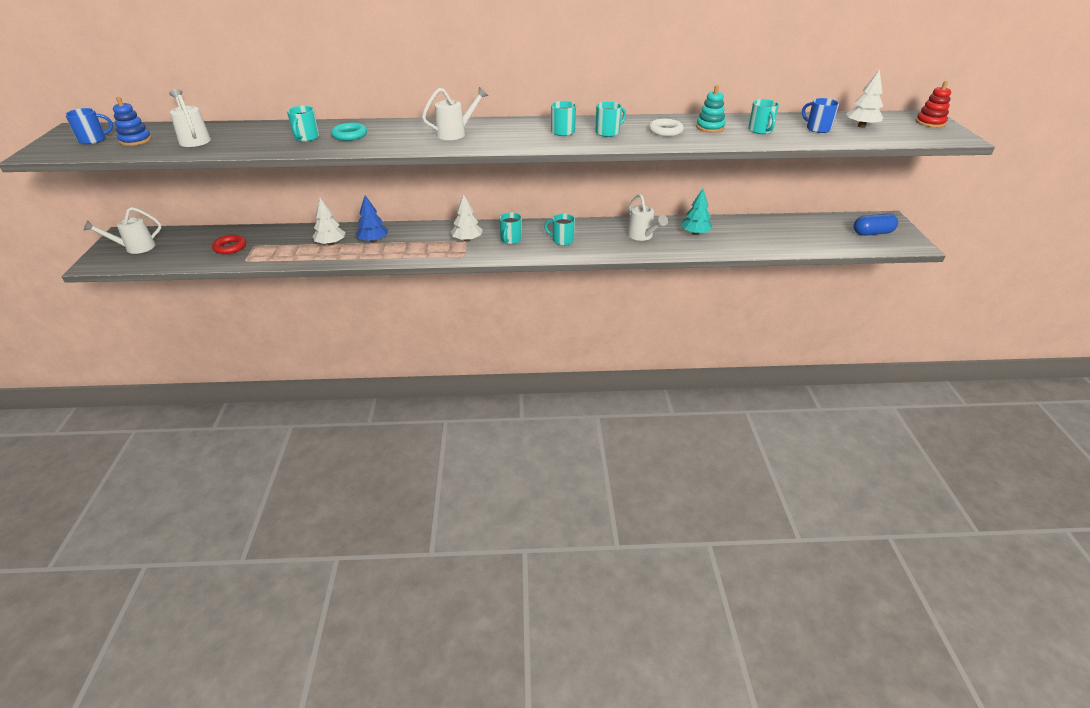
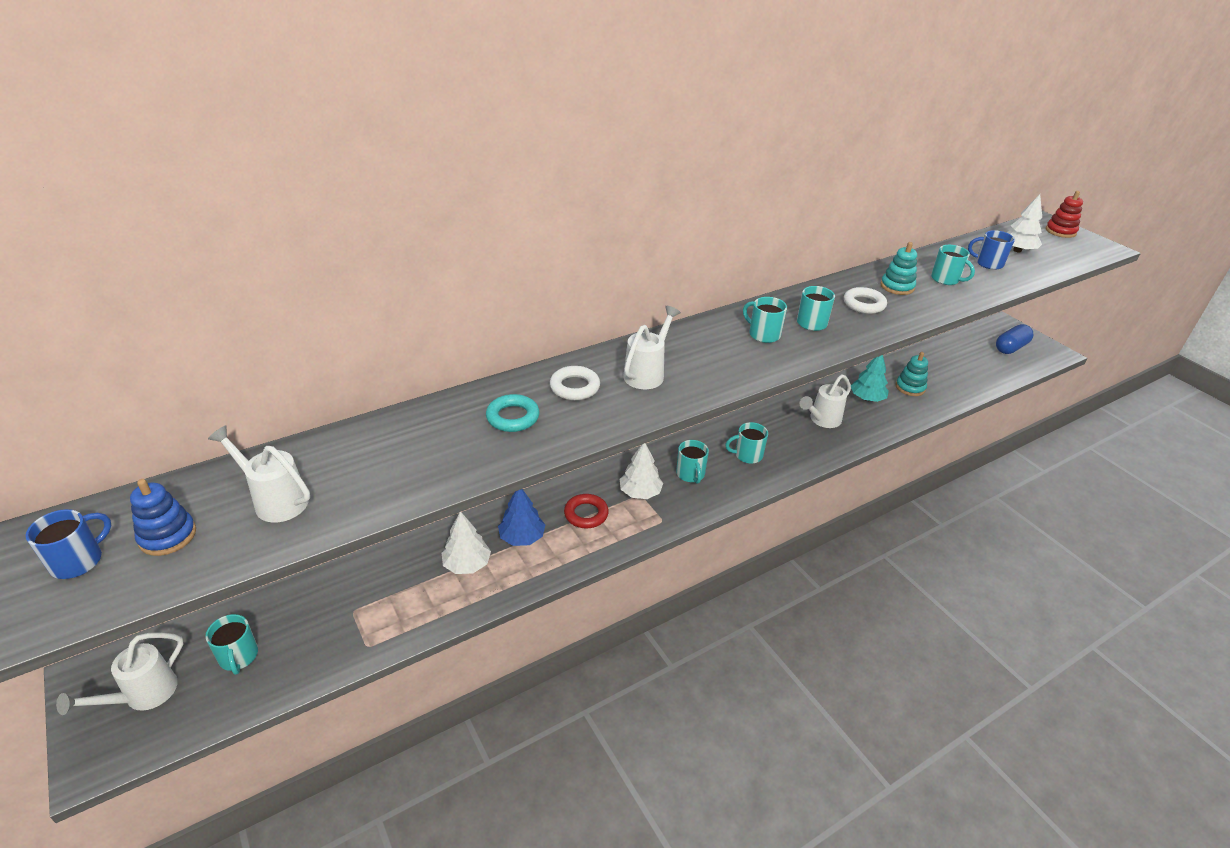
camera: 30 degrees left, 0 degrees up
red ring [212,235,246,254] -> red ring moved to [564,494,609,528]
turquoise mug [287,106,319,142] -> turquoise mug moved to [205,614,258,675]
white watering can [627,194,668,241] -> white watering can turned 105 degrees clockwise [800,374,851,428]
none -> white ring [550,366,600,400]
none -> turquoise stacking toy [896,352,928,396]

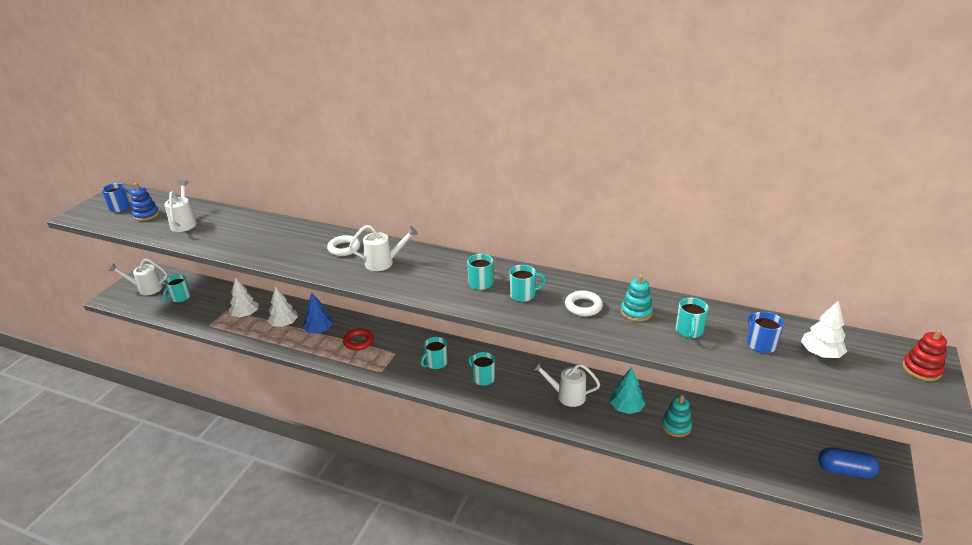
camera: 55 degrees right, 5 degrees down
turquoise ring [486,394,539,432] -> none
white tree [620,443,663,499] -> white tree moved to [228,277,259,317]

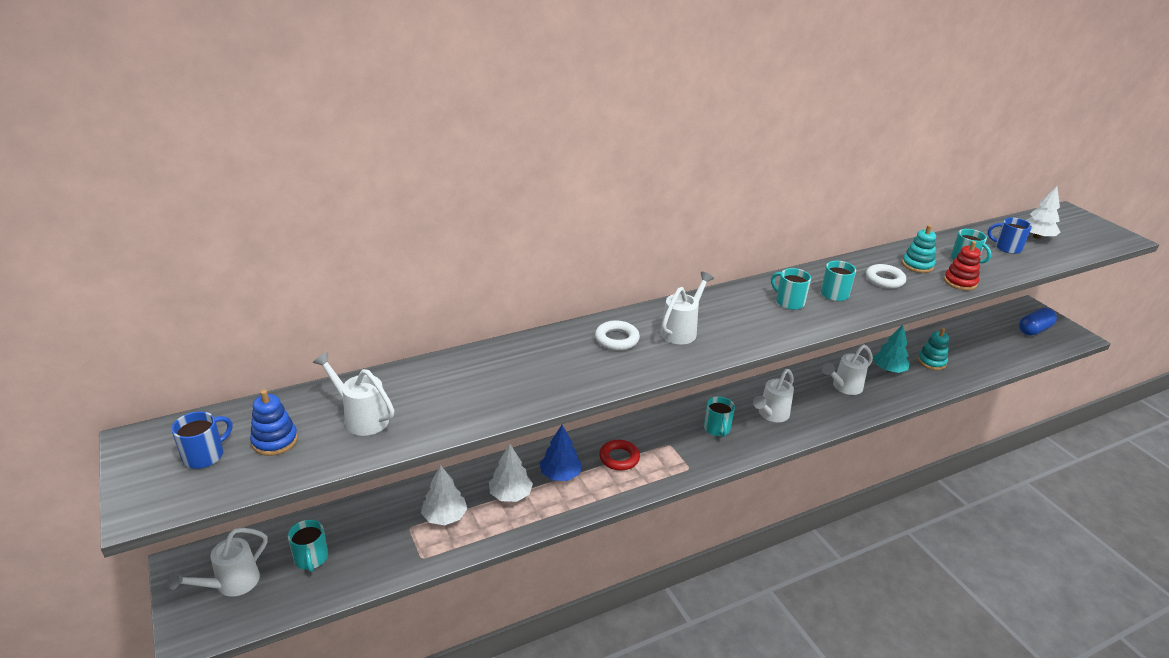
camera: 50 degrees left, 0 degrees up
turquoise mug [468,352,495,385] -> white watering can [753,369,794,422]
red stacking toy [903,329,947,381] -> red stacking toy moved to [944,241,981,291]

